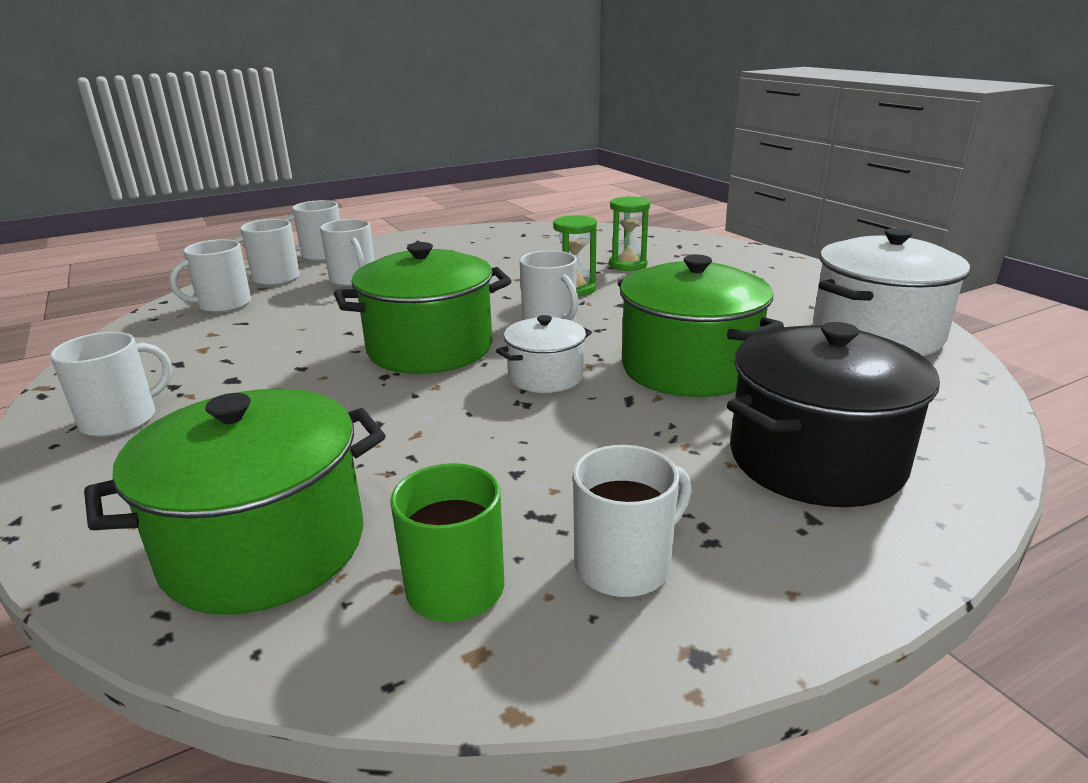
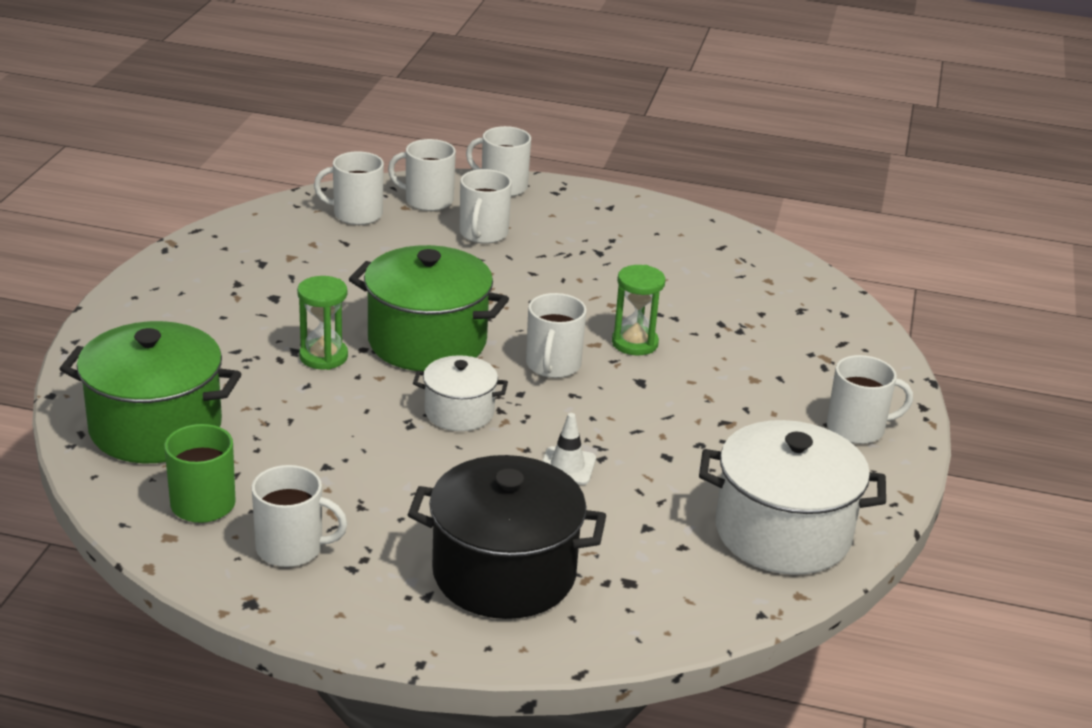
camera: 40 degrees right, 5 degrees up
white mug [50,332,172,437] -> white mug moved to [827,355,913,444]
green hourglass [609,196,650,271] -> green hourglass moved to [297,276,348,370]
green pot [618,255,784,397] -> white traffic cone [542,413,596,485]

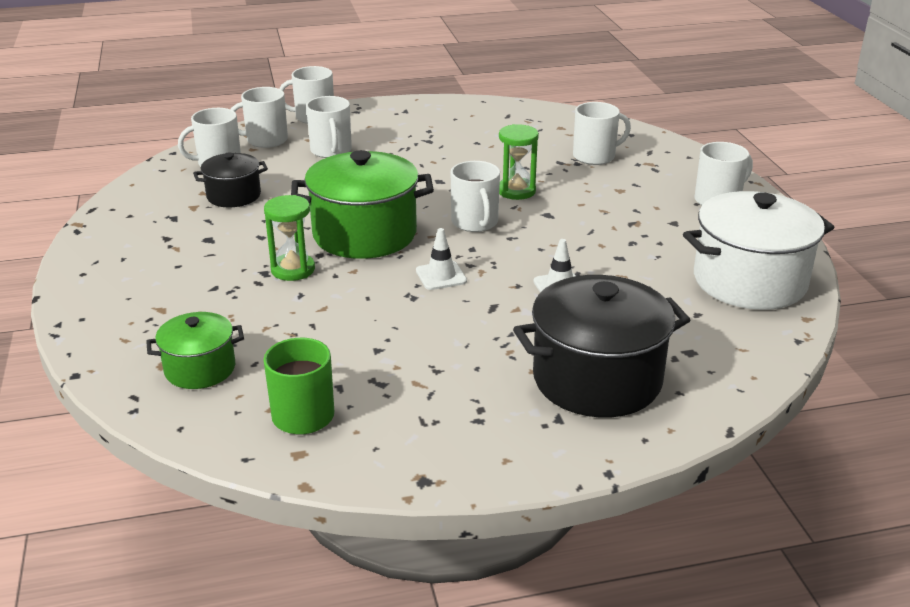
camera: 25 degrees left, 0 degrees up
green pot [60,321,241,463] -> green pot [146,312,244,389], size x0.55
white mug [252,465,348,567] -> white mug moved to [573,102,631,165]
white pot [413,355,508,431] -> white traffic cone [416,228,467,290]
none -> black pot [193,153,268,207]

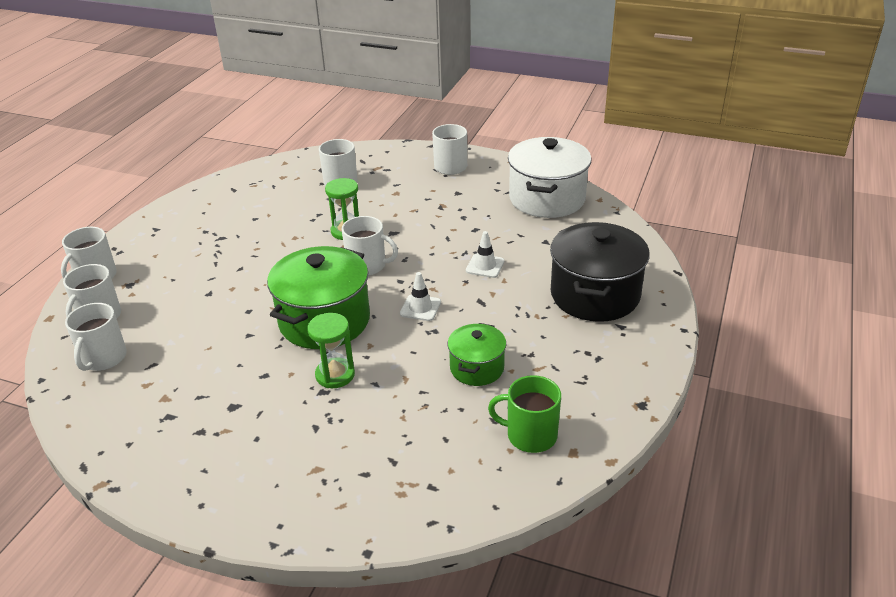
camera: 55 degrees left, 5 degrees up
green pot [146,312,244,389] -> green pot moved to [448,323,506,386]
black pot [193,153,268,207] -> none
white mug [306,96,352,158] -> none

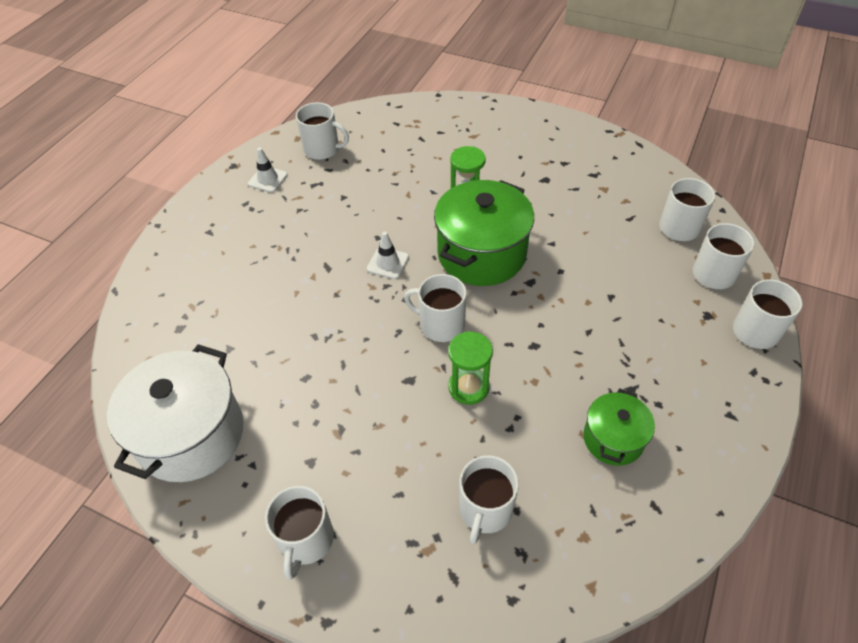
camera: 175 degrees left, 15 degrees up
green pot [448,323,506,386] -> green pot moved to [583,388,655,466]
white traffic cone [466,231,504,278] -> white traffic cone moved to [248,148,288,193]
green mug [488,375,561,453] -> white mug [296,102,349,160]
black pot [550,222,650,322] -> none

